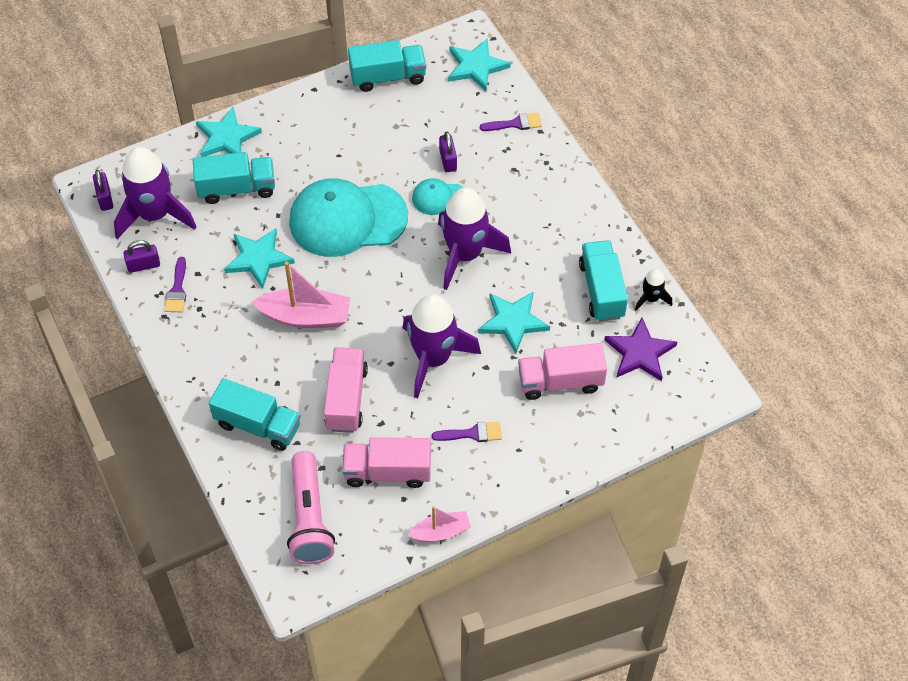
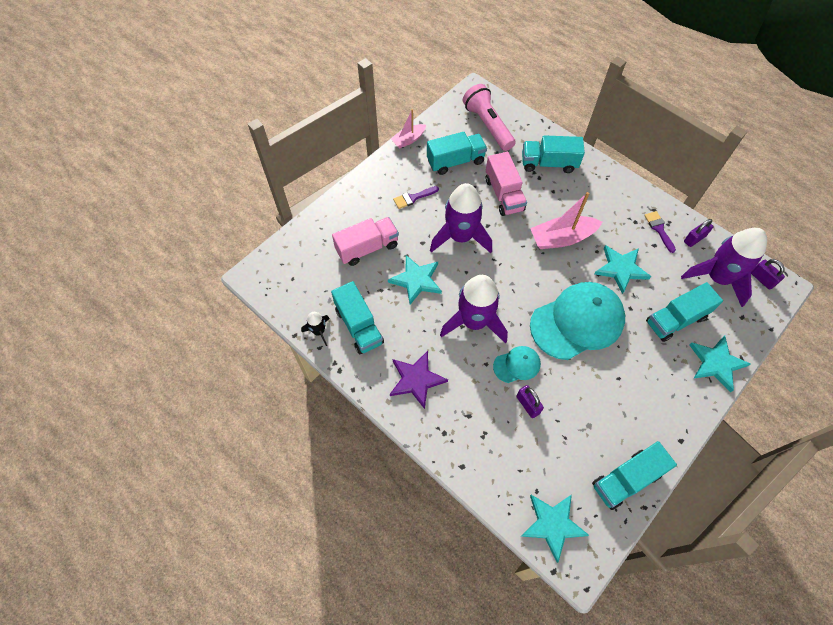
camera: 160 degrees right, 5 degrees up
pink truck [342,437,431,488] -> turquoise truck [427,132,487,175]
purple brush [480,112,542,131] -> none
purple star [605,318,677,381] -> purple star moved to [390,351,448,409]

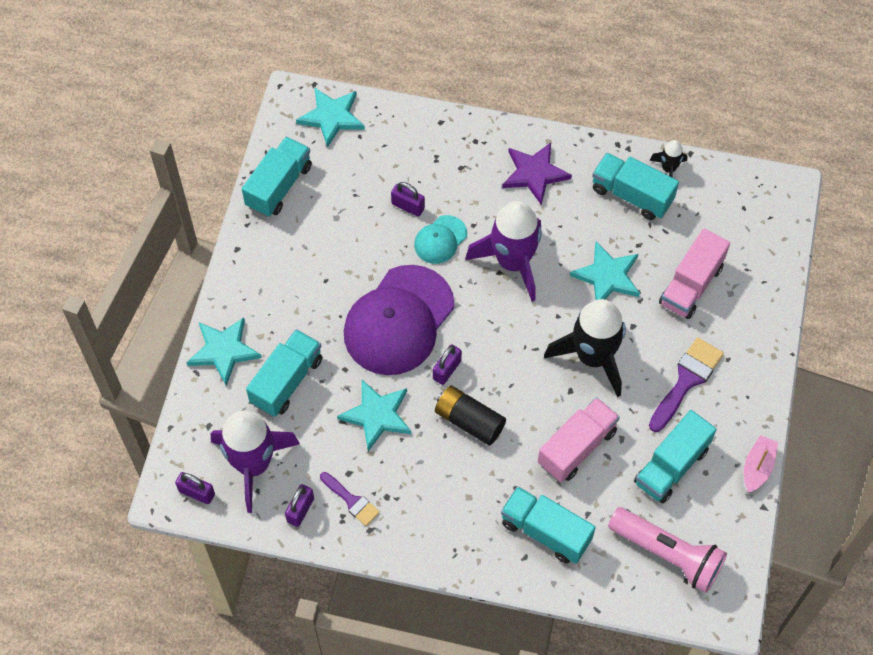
camera: 150 degrees right, 0 degrees up
purple brush [393,186,439,209] -> purple brush [649,337,724,432], size x1.61
purple rocket [430,183,492,253] -> black rocket [544,299,626,397]
pink truck [486,152,527,216] -> pink truck turned 90 degrees clockwise [538,397,620,482]
turquoise truck [522,135,585,173] -> turquoise truck turned 120 degrees counterclockwise [501,486,596,564]
pink boat [530,192,602,249] -> black battery [435,386,506,445]
turquoise cap [530,282,625,360] -> purple cap [344,265,454,375]
none -> purple padlock [433,344,462,385]

